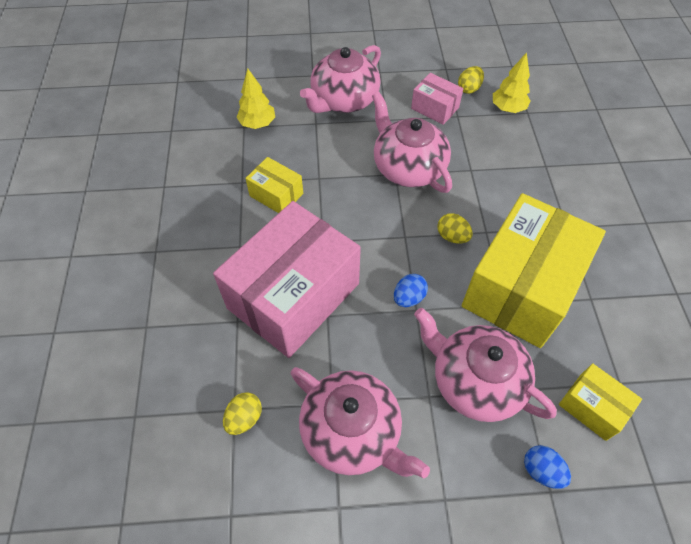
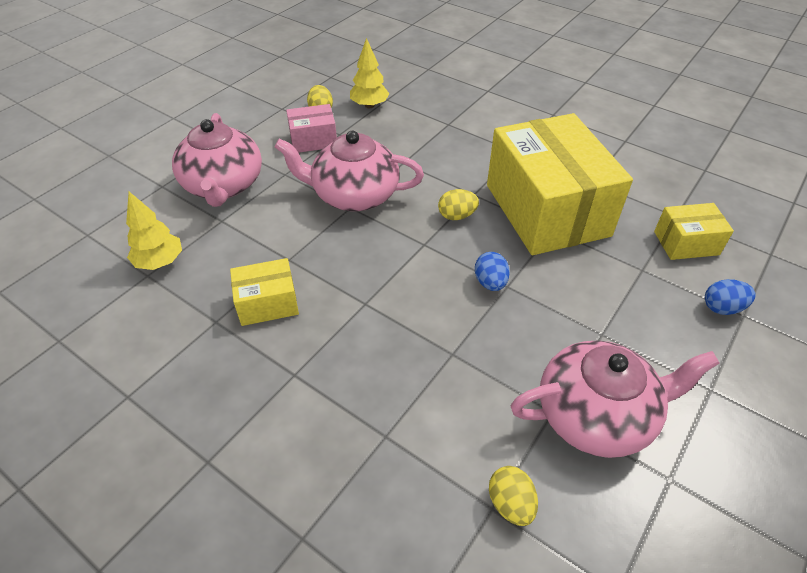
camera: 50 degrees left, 10 degrees down
pink box [213,201,361,358] -> none
pink teapot [414,308,557,422] -> none

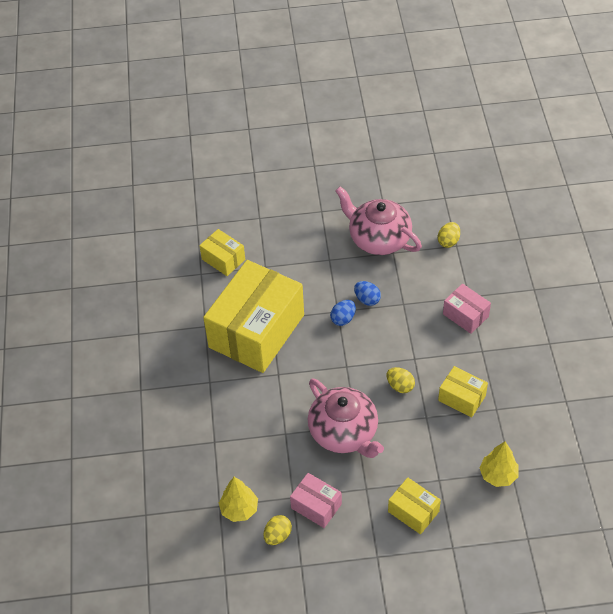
camera: 130 degrees left, 5 degrees up
pink teapot [172,113,262,207] -> yellow box [388,478,441,534]
yellow egg [438,189,479,220] -> yellow egg moved to [386,367,415,393]
blue egg [705,279,755,315] -> blue egg moved to [354,281,381,306]
none -> pink box [443,284,491,334]

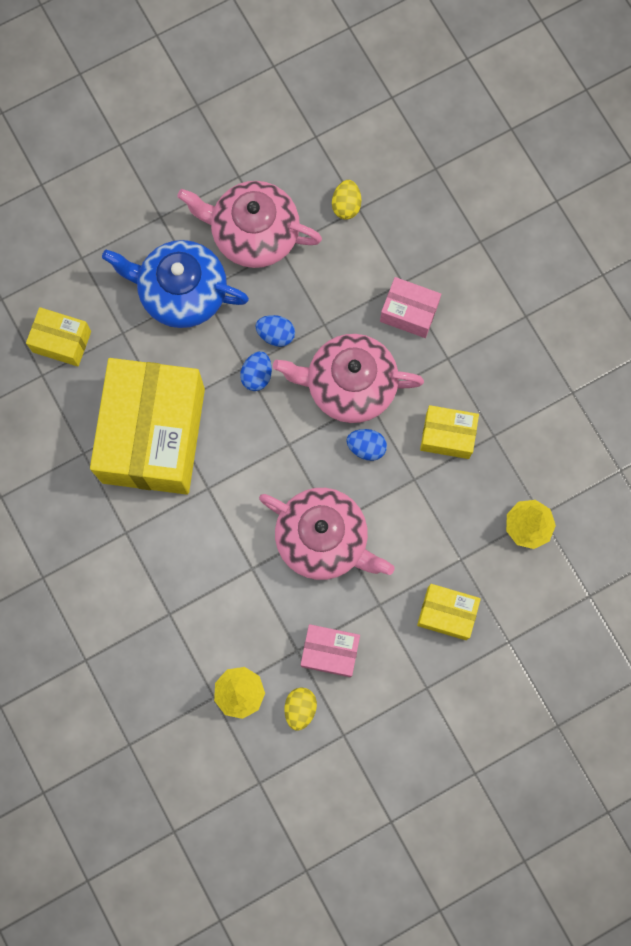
camera: 25 degrees left, 25 degrees up
yellow egg [386,367,415,393] -> blue egg [346,429,387,461]
none -> blue teapot [102,240,249,328]
none -> pink teapot [273,334,424,423]

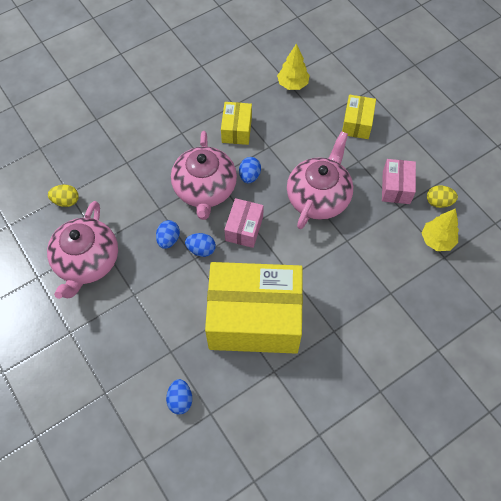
camera: 95 degrees left, 15 degrees down
yellow box [26,307,91,367] -> blue egg [166,379,192,415]
blue teapot [102,240,249,328] -> none
pink box [380,277,441,338] -> pink box moved to [224,198,264,248]

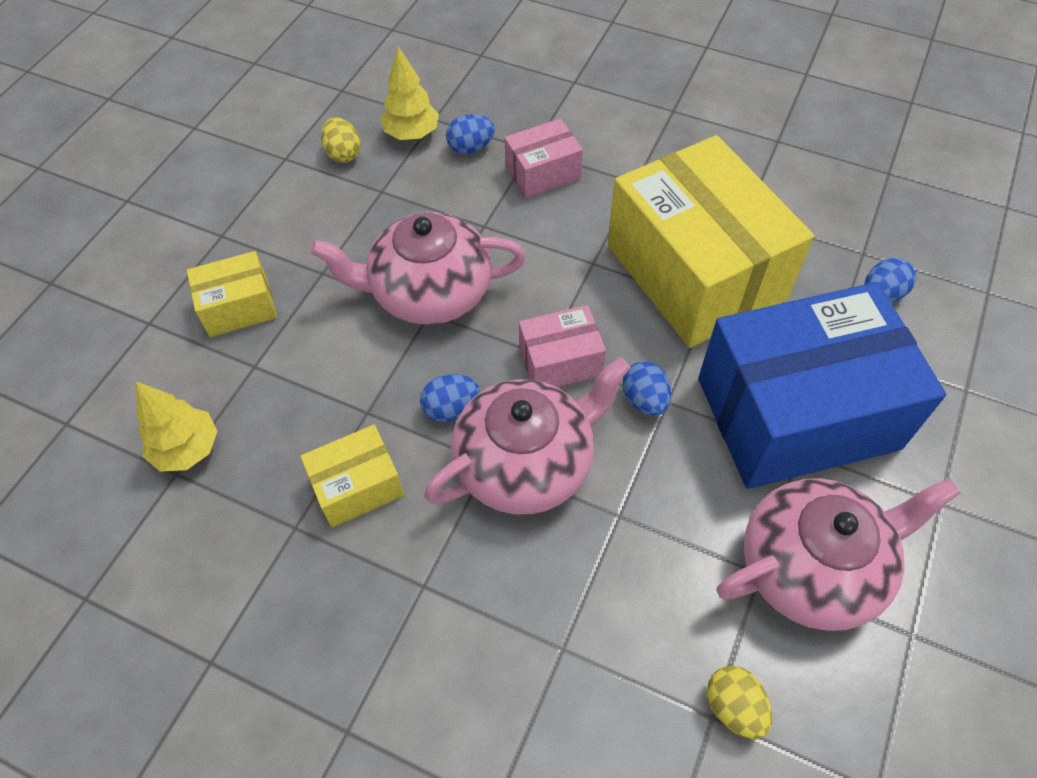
camera: 120 degrees left, 5 degrees down
blue egg [156,220,180,249] -> blue egg moved to [446,114,495,154]
pink box [382,159,416,204] -> pink box moved to [504,118,583,198]
none -> blue box [698,282,946,489]

